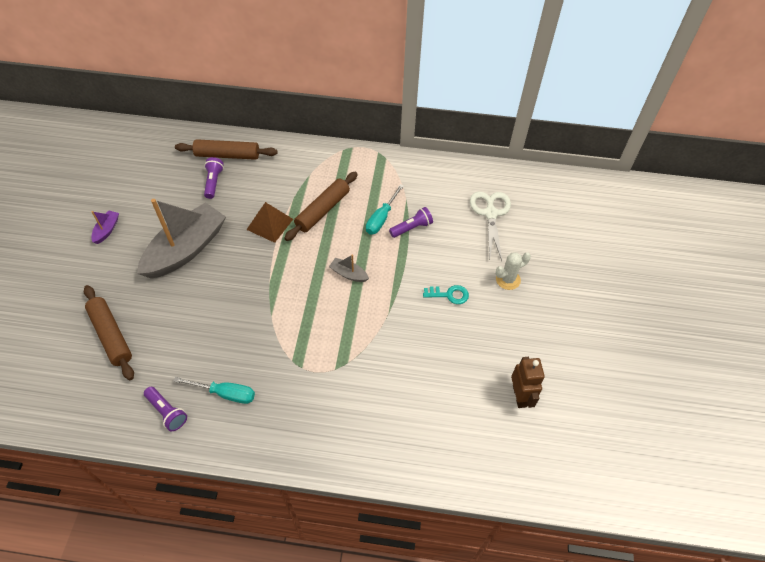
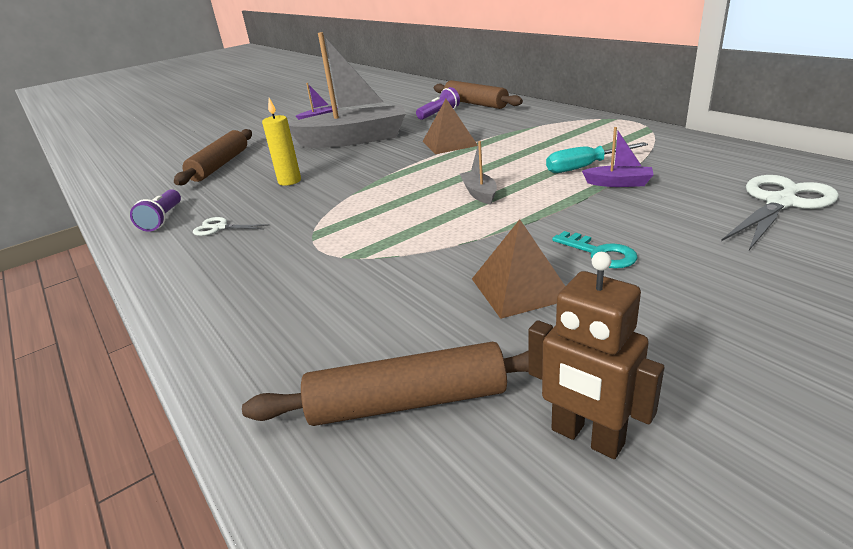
camera: 50 degrees right, 25 degrees down
turquoise screwdriver [173,377,255,404] -> white scissors [193,217,269,236]
brown rolling pin [284,172,358,241] -> brown rolling pin moved to [242,342,528,426]
purple flashlight [389,207,433,238] -> purple boat [582,127,654,187]
white cactus [495,252,531,290] -> none
brown robot [511,357,545,408] -> brown robot turned 90 degrees clockwise [528,252,664,459]
none -> yellow candle [262,98,301,186]
none -> brown pyramid [472,219,565,319]

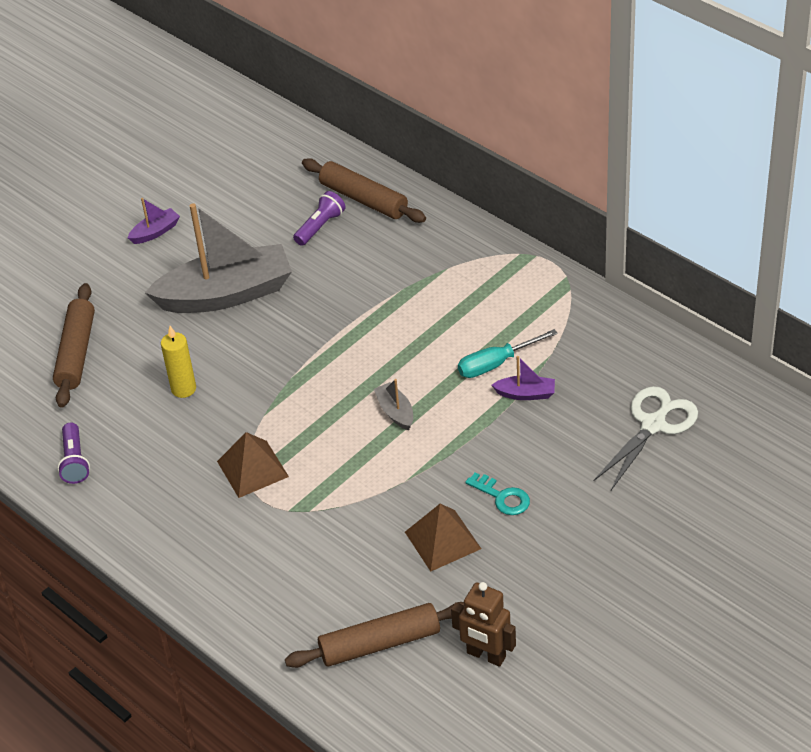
camera: 10 degrees left, 15 degrees up
white scissors [193,217,269,236] -> none
brown pyramid [422,99,478,154] -> brown pyramid moved to [217,432,289,498]

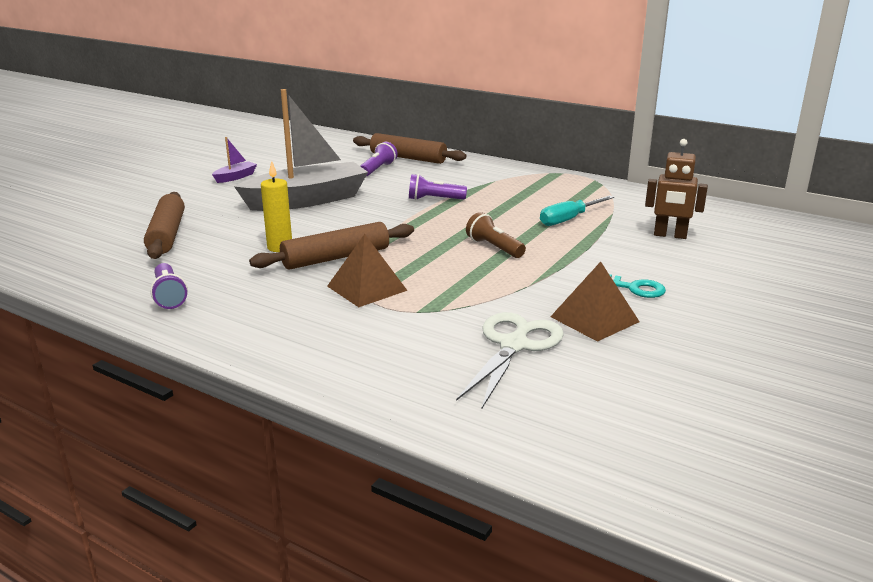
camera: 15 degrees left, 20 degrees down
brown rolling pin [285,602,464,668] -> brown rolling pin moved to [249,222,414,270]
grey boat [374,379,413,430] -> brown flashlight [466,212,526,258]
brown robot [451,582,516,667] -> brown robot moved to [645,139,708,239]
purple boat [492,356,555,400] -> none
white scissors [593,386,698,490] -> white scissors moved to [456,312,564,408]
none -> purple flashlight [409,174,467,200]

